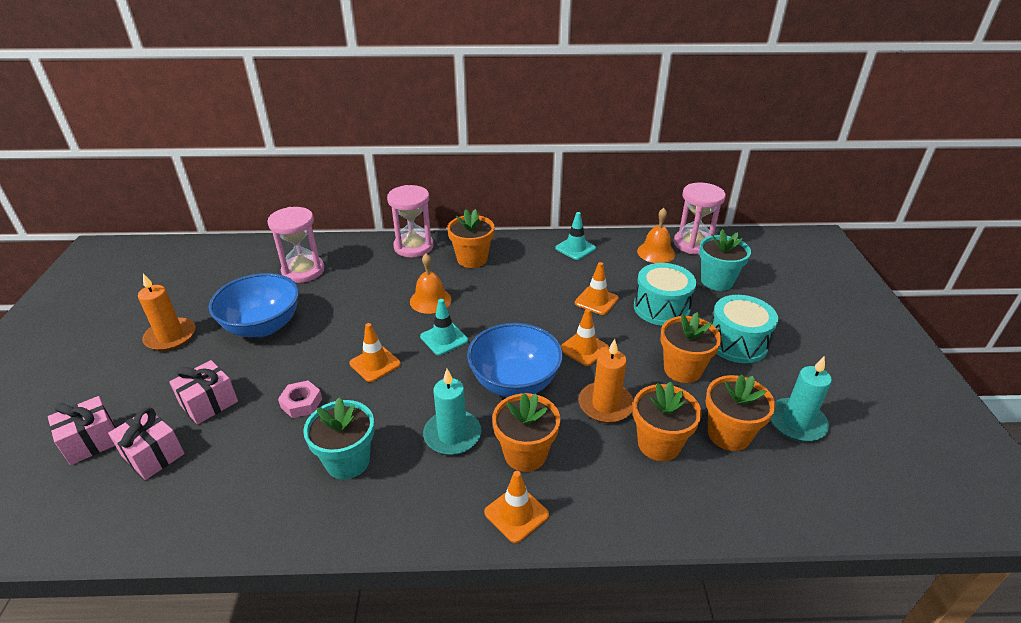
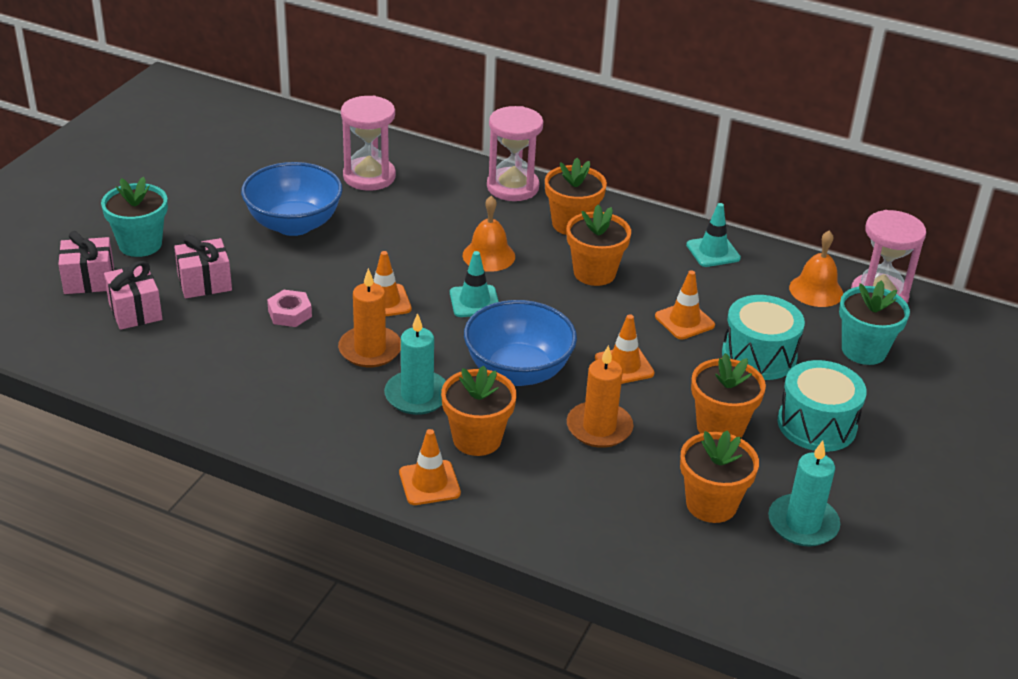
camera: 25 degrees right, 0 degrees up
orange candle [138,273,195,351] -> orange candle moved to [338,268,401,367]
turquoise flower pot [303,397,375,479] -> turquoise flower pot moved to [101,177,168,257]
orange flower pot [633,381,702,461] -> orange flower pot moved to [567,204,631,286]

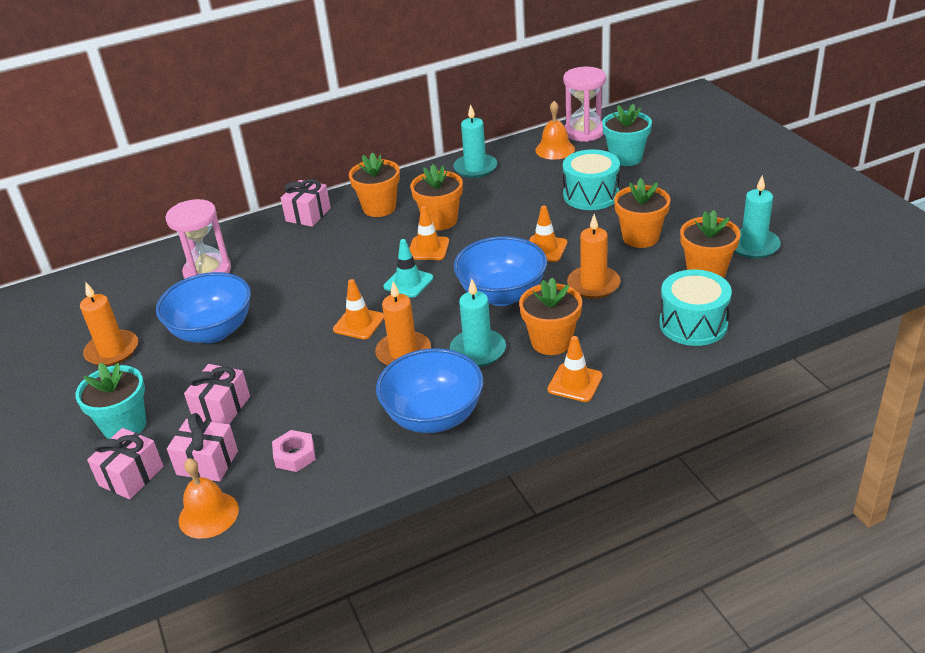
camera: 45 degrees left, 0 degrees up
pink nut [267,290,312,327] -> pink nut moved to [272,430,316,472]
orange bell [463,196,515,272] -> orange bell moved to [179,458,239,539]
pink hourglass [487,106,543,201] -> pink gift [281,179,331,227]
orange traffic cone [655,270,715,340] -> orange traffic cone moved to [409,206,449,260]
turquoise traffic cone [686,203,741,267] -> turquoise candle [453,104,497,178]
turquoise drum [778,360,867,452] -> turquoise drum moved to [659,270,732,346]
none -> orange candle [80,283,138,366]
none -> blue bowl [376,348,484,433]

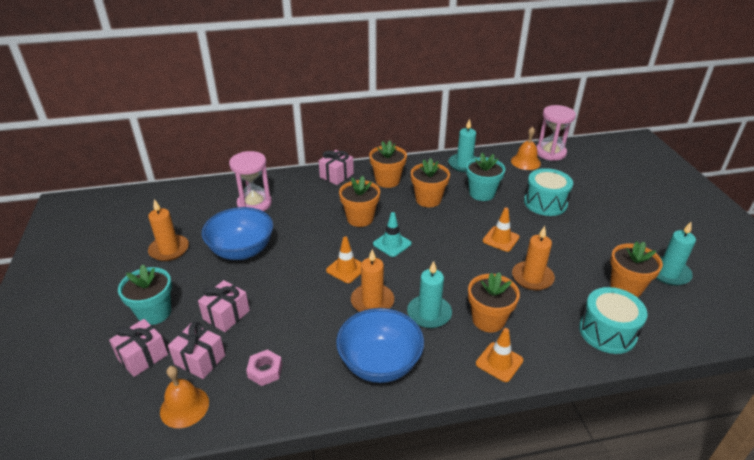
camera: 10 degrees right, 0 degrees up
orange traffic cone [409,206,449,260] -> none
blue bowl [454,236,547,306] -> none
turquoise flower pot [602,104,652,166] -> turquoise flower pot moved to [466,153,505,201]
orange flower pot [614,178,671,248] -> orange flower pot moved to [339,176,380,227]

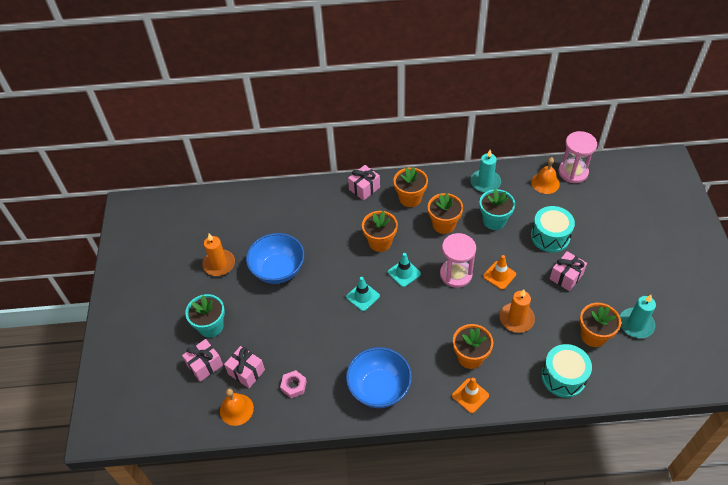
camera: 10 degrees right, 15 degrees up
pink gift [198,280,250,332] -> pink gift moved to [550,251,587,291]
pink hourglass [229,151,272,211] -> pink hourglass moved to [440,233,476,288]
orange traffic cone [326,237,362,283] -> turquoise traffic cone [346,277,380,311]
orange candle [351,249,394,312] -> none
turquoise candle [407,261,452,328] -> none

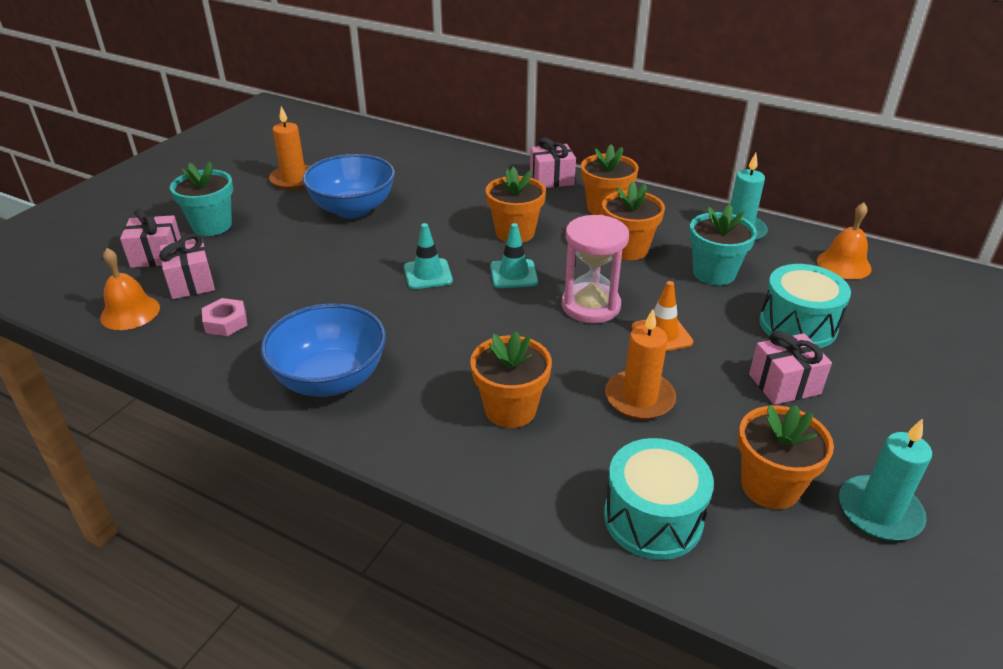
camera: 30 degrees right, 15 degrees down
orange traffic cone [452,378,489,413] -> none
pink hourglass [558,131,597,183] -> none

